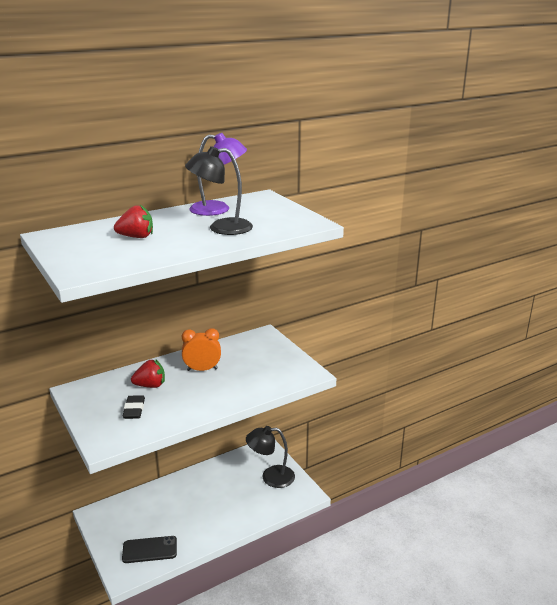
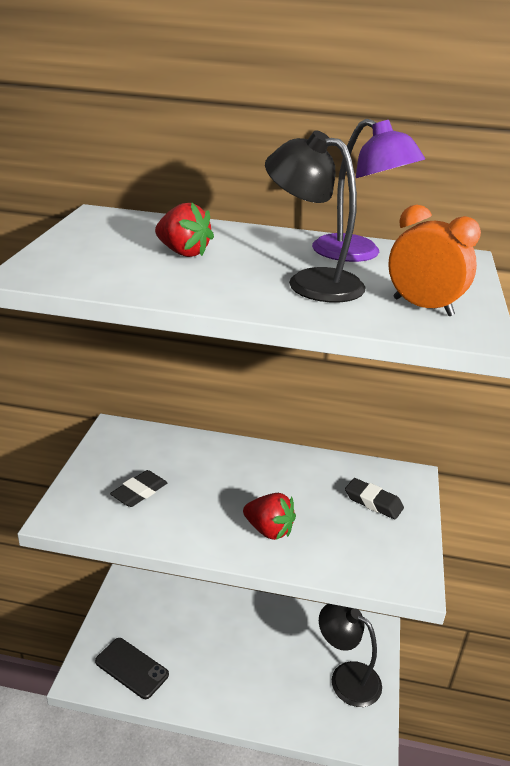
camera: 40 degrees right, 5 degrees up
red strawberry [131,360,165,388] -> red strawberry moved to [243,493,296,540]
orange clock [182,328,221,371] -> orange clock moved to [388,205,481,316]
none -> black eraser [345,478,404,520]

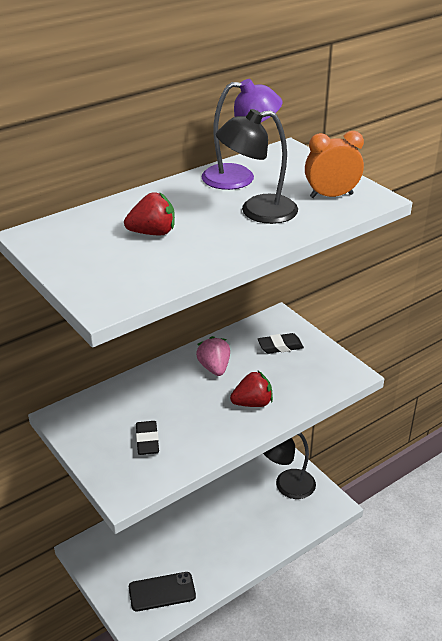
camera: 45 degrees left, 5 degrees up
none -> pink strawberry [196,336,230,376]

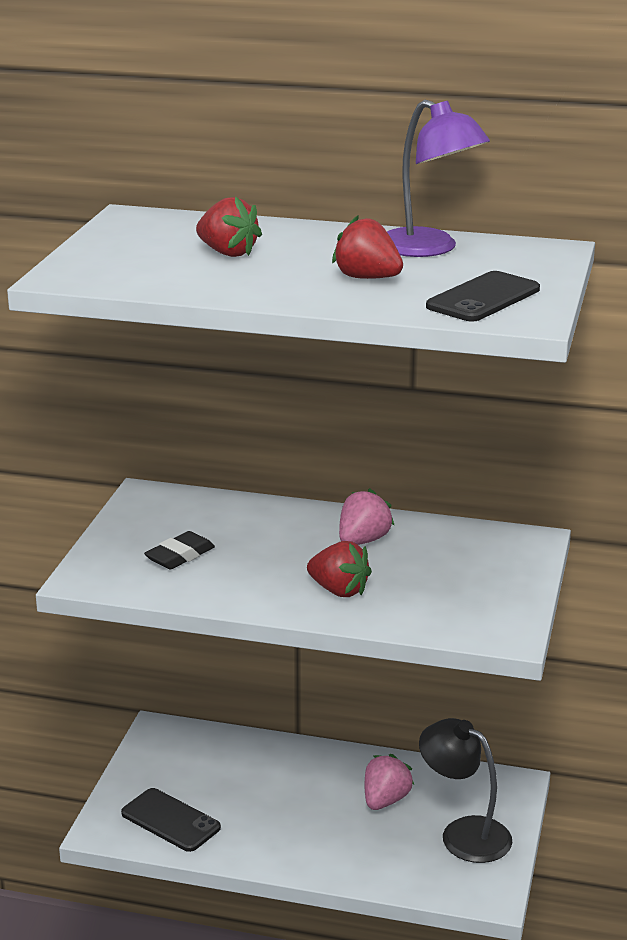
camera: 50 degrees right, 10 degrees down
black lamp [216,109,298,224] -> red strawberry [332,215,403,279]
black eraser [258,333,304,354] -> none
orange clock [305,131,364,198] -> black phone [426,271,540,322]
none -> pink strawberry [365,754,414,810]

